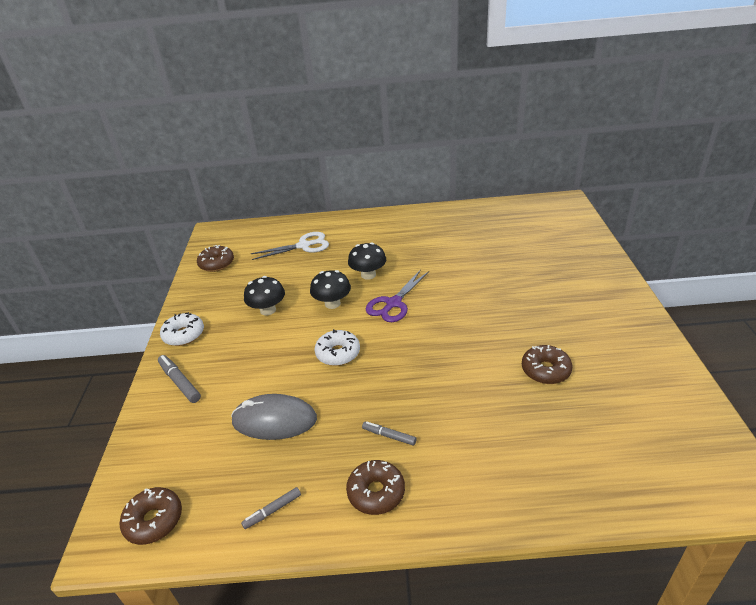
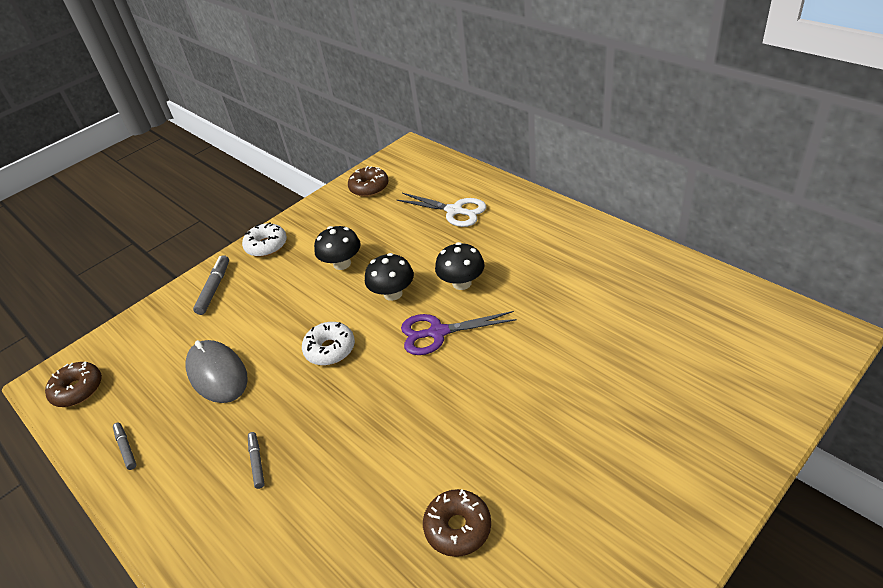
camera: 50 degrees right, 5 degrees up
grey marker [241,487,301,529] -> grey marker turned 45 degrees clockwise [113,423,137,470]
brown donut [346,460,405,515] -> none

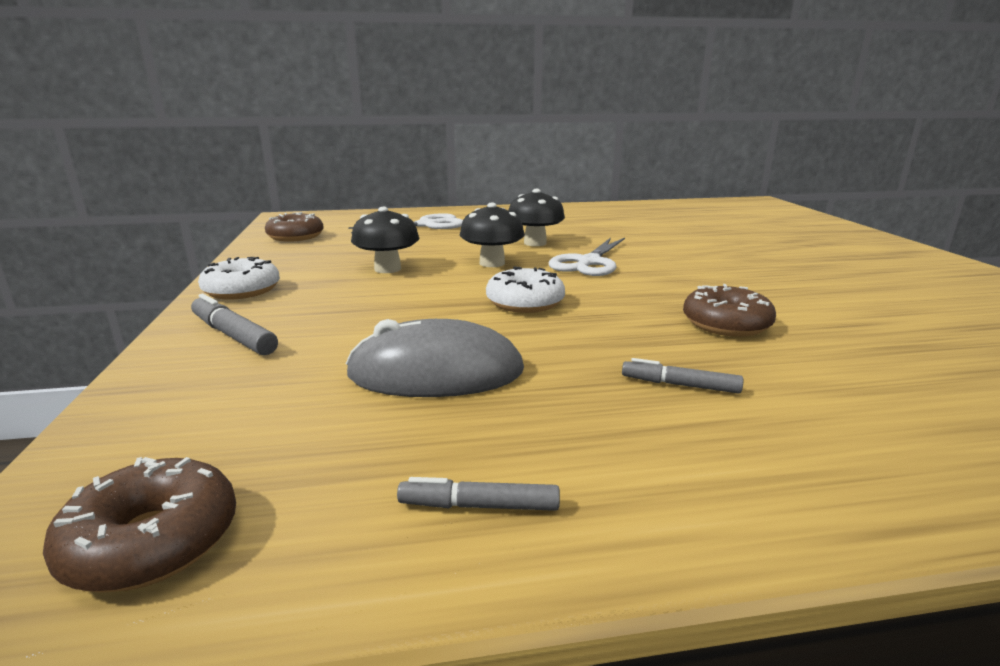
camera: 60 degrees left, 20 degrees down
purple scissors [401,311,517,355] -> white scissors [549,238,625,276]
brown donut [423,489,491,557] -> brown donut moved to [683,284,776,337]

